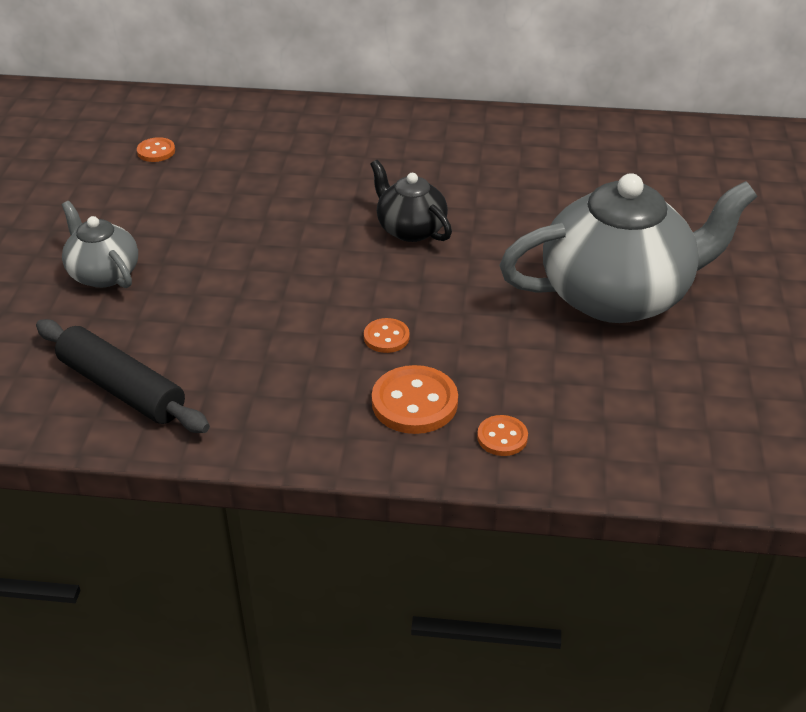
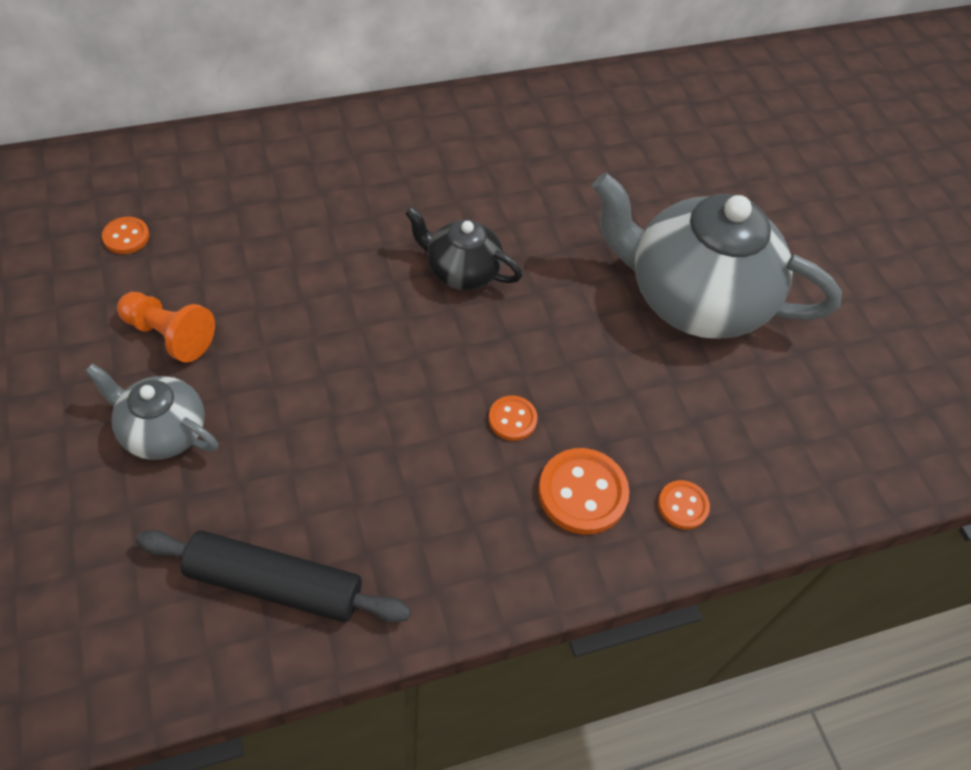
camera: 30 degrees left, 15 degrees up
grey teapot [499,173,758,323] -> grey teapot turned 120 degrees counterclockwise [592,173,842,339]
none -> orange pawn [117,292,215,363]

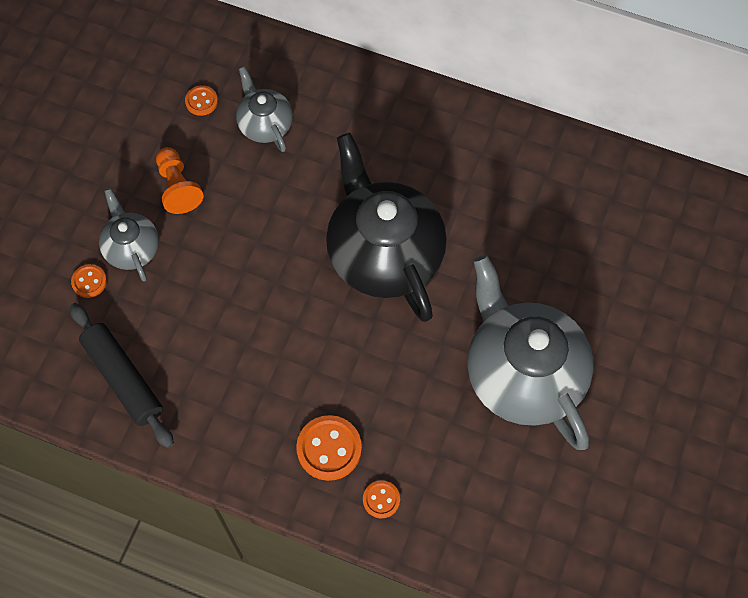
camera: 45 degrees right, 10 degrees up
black teapot [405,207,522,290] -> black teapot [326,133,447,322], size x1.99
orange button [488,395,537,441] -> orange button moved to [71,264,107,298]
none -> grey teapot [236,66,293,152]

